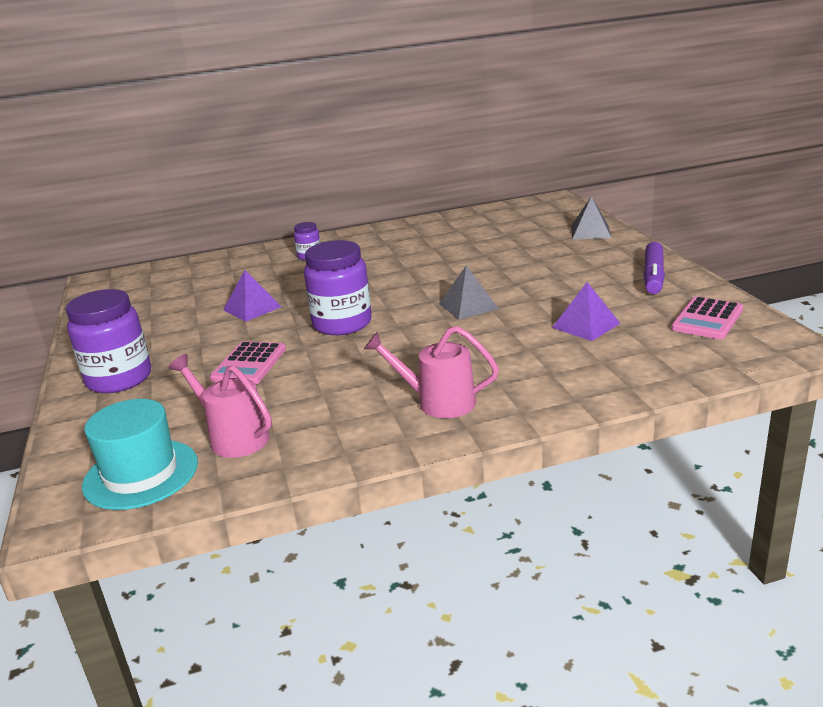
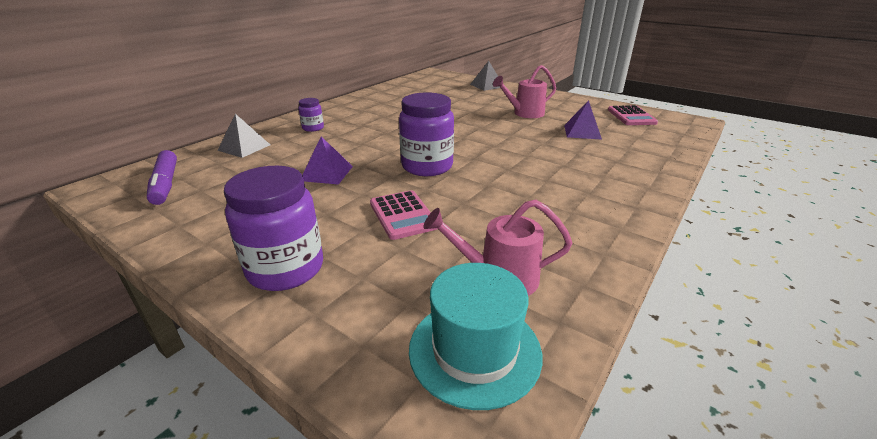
camera: 40 degrees left, 5 degrees up
pink watering can [364,326,499,418] -> pink watering can moved to [493,65,556,118]
grey pyramid [439,265,499,320] -> grey pyramid moved to [217,114,270,158]
purple marker [643,242,665,294] -> purple marker moved to [147,150,177,205]

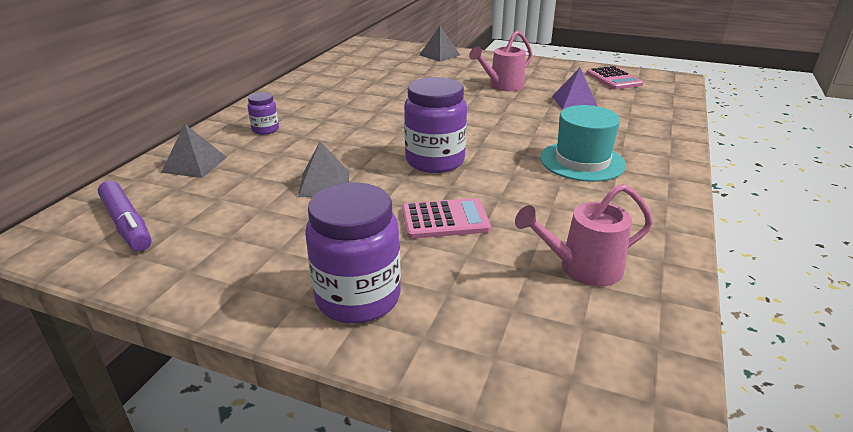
camera: 15 degrees left, 0 degrees up
purple pyramid [303,137,353,185] -> grey pyramid [298,141,350,197]
pink calculator [370,190,437,240] -> pink calculator turned 60 degrees counterclockwise [402,198,491,239]
turquoise hat [409,263,543,410] -> turquoise hat moved to [540,105,626,182]

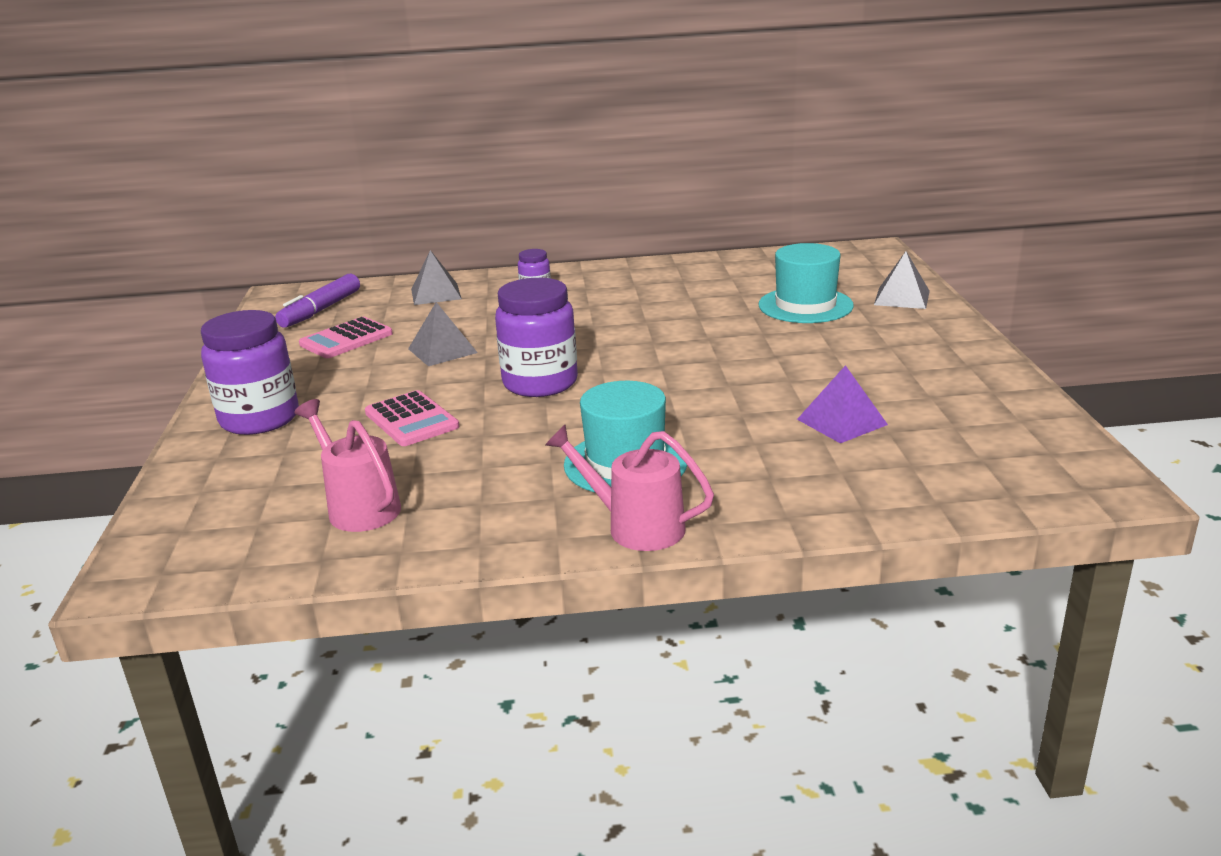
camera: 65 degrees right, 5 degrees down
pink watering can [469,30,533,91] -> pink watering can moved to [545,425,714,551]
pink calculator [586,66,644,90] -> pink calculator moved to [299,317,393,358]
none -> turquoise hat [758,243,854,323]

